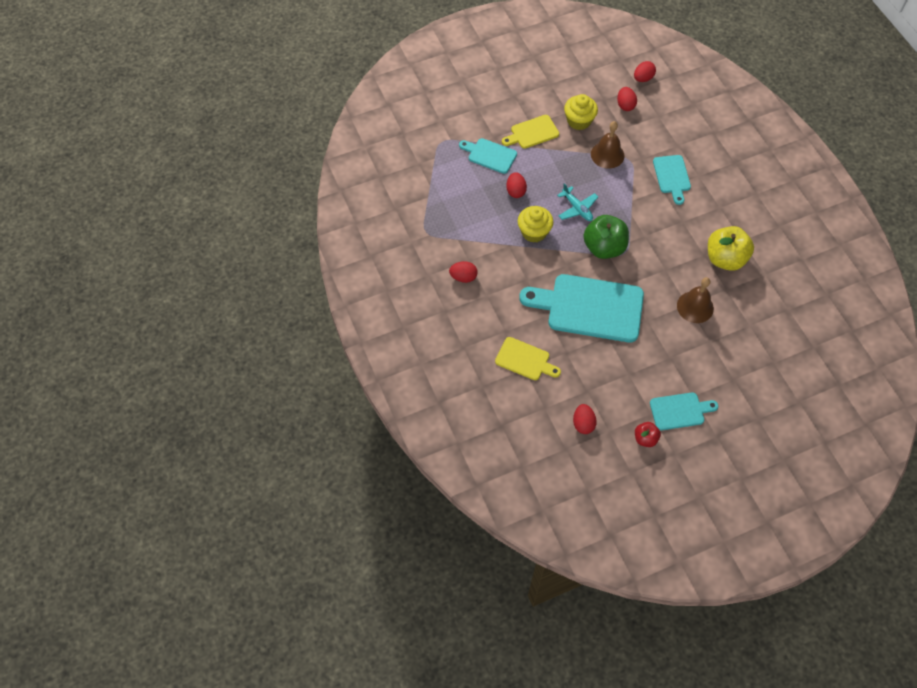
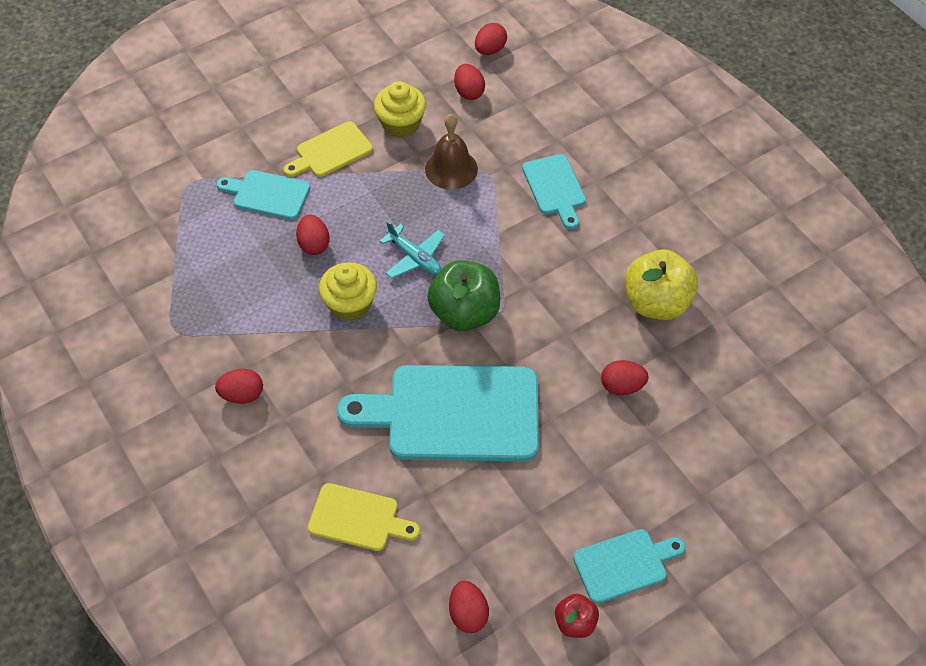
camera: 10 degrees left, 5 degrees down
brown bell [677,277,714,323] -> red egg [601,360,649,395]

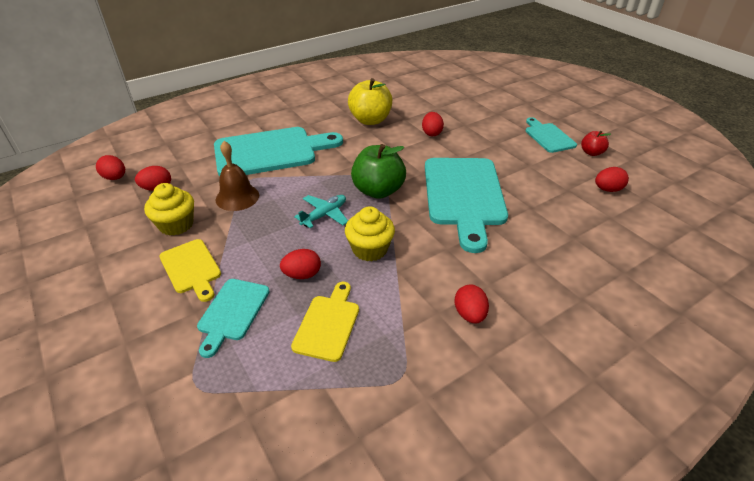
camera: 90 degrees left, 15 degrees down
yellow cutting board [308,483,420,551] -> yellow cutting board moved to [291,282,359,362]
turquoise cutting board [522,154,586,229] -> turquoise cutting board [214,127,343,176], size x1.93

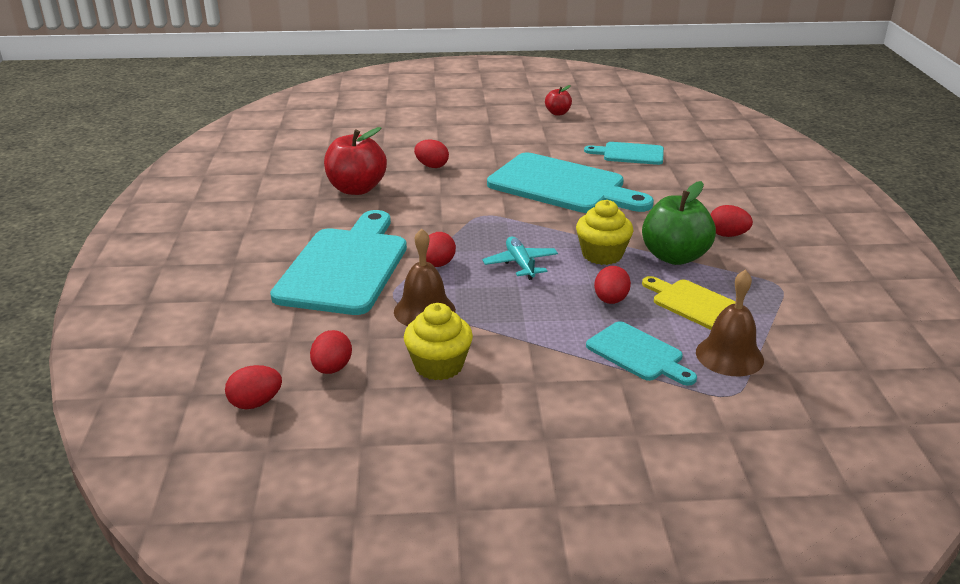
camera: 60 degrees left, 10 degrees down
yellow cutting board [159,239,221,302] -> none
yellow apple [348,78,392,125] -> red apple [324,127,387,195]
green apple [351,144,406,199] -> green apple moved to [642,181,716,265]
turquoise cutting board [526,117,577,153] -> turquoise cutting board moved to [584,142,664,165]
red egg [595,167,629,192] -> red egg moved to [426,232,456,267]
none -> brown bell [696,270,764,376]

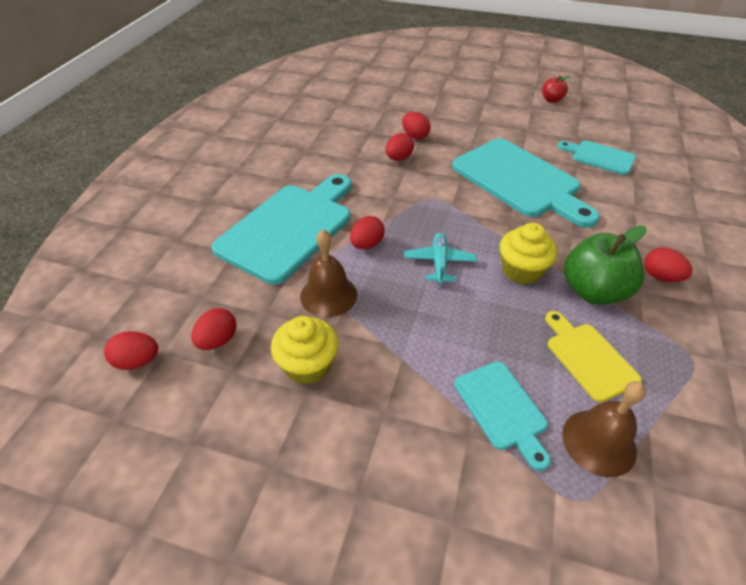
camera: 20 degrees right, 15 degrees up
red apple [324,127,387,195] -> none
red egg [594,266,631,304] -> red egg moved to [386,133,414,161]

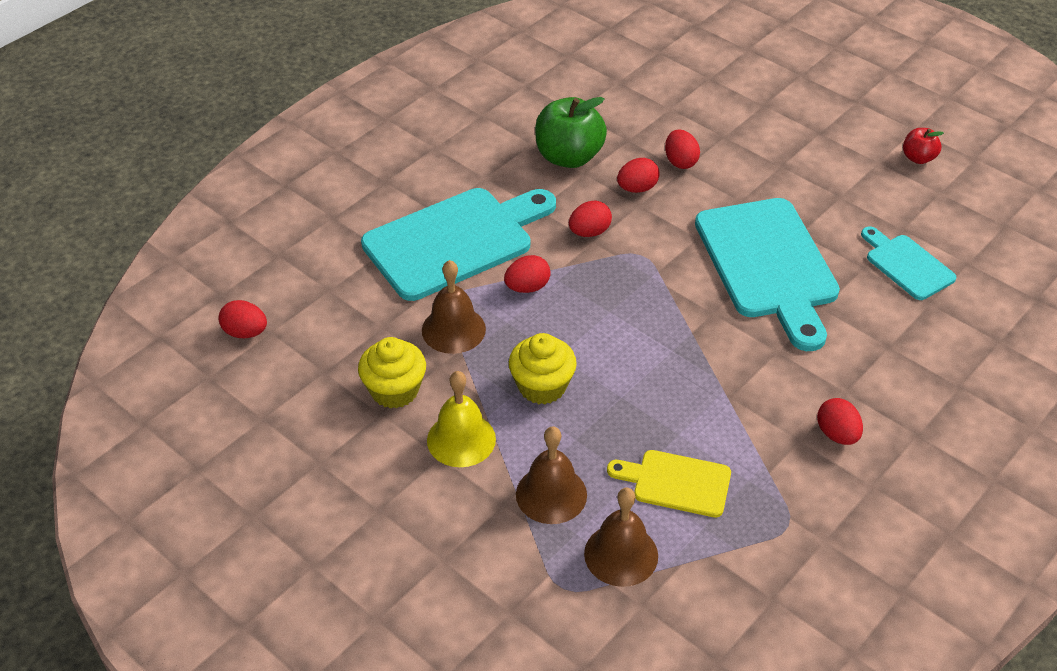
camera: 25 degrees right, 0 degrees up
red egg [192,308,236,350] -> red egg moved to [569,200,612,237]
turquoise plane [404,232,477,284] -> none
turquoise cutting board [454,362,550,471] -> brown bell [516,426,587,524]
yellow cupcake [500,223,558,285] -> yellow cupcake moved to [509,333,577,404]
yellow cutting board [545,311,642,402] -> yellow cutting board turned 75 degrees counterclockwise [607,450,731,518]
green apple [564,226,647,304] -> green apple moved to [535,97,607,168]
none -> yellow bell [427,371,496,467]

